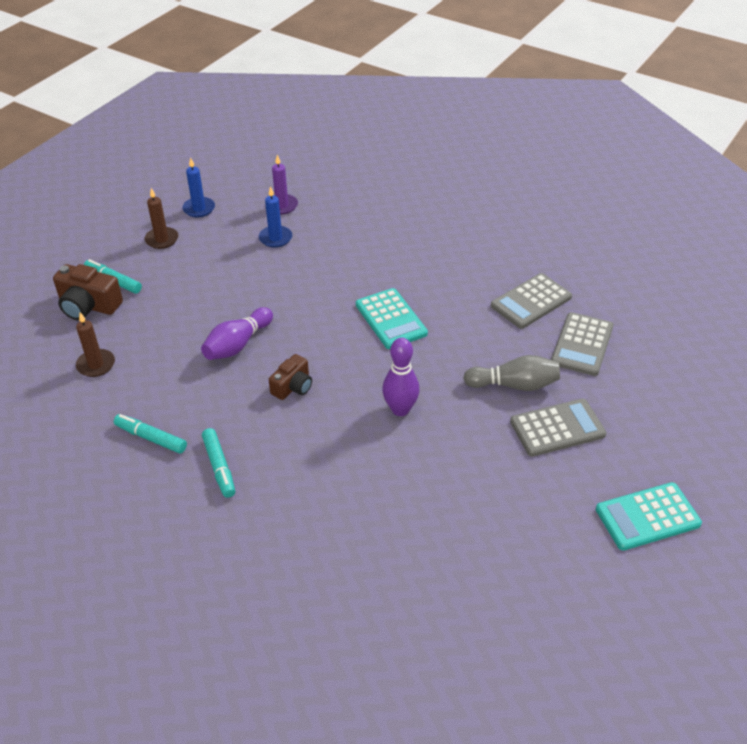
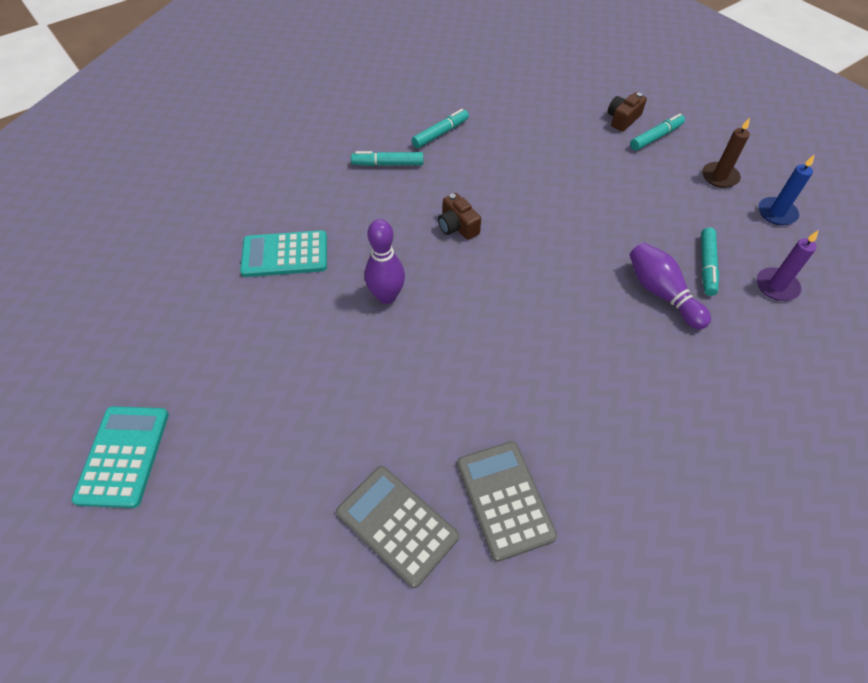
camera: 110 degrees right, 10 degrees up
brown camera [53,264,123,320] -> brown camera [608,93,647,131], size x0.65
brown candle [76,312,115,377] -> none
purple bowling pin [201,307,273,360] -> purple bowling pin moved to [629,242,711,329]
blue candle [259,186,292,248] -> turquoise marker [701,228,719,296]
turquoise calculator [356,288,428,349] -> turquoise calculator moved to [240,230,327,277]
grey bowling pin [463,355,560,391] -> none
grey calculator [510,399,606,457] -> none

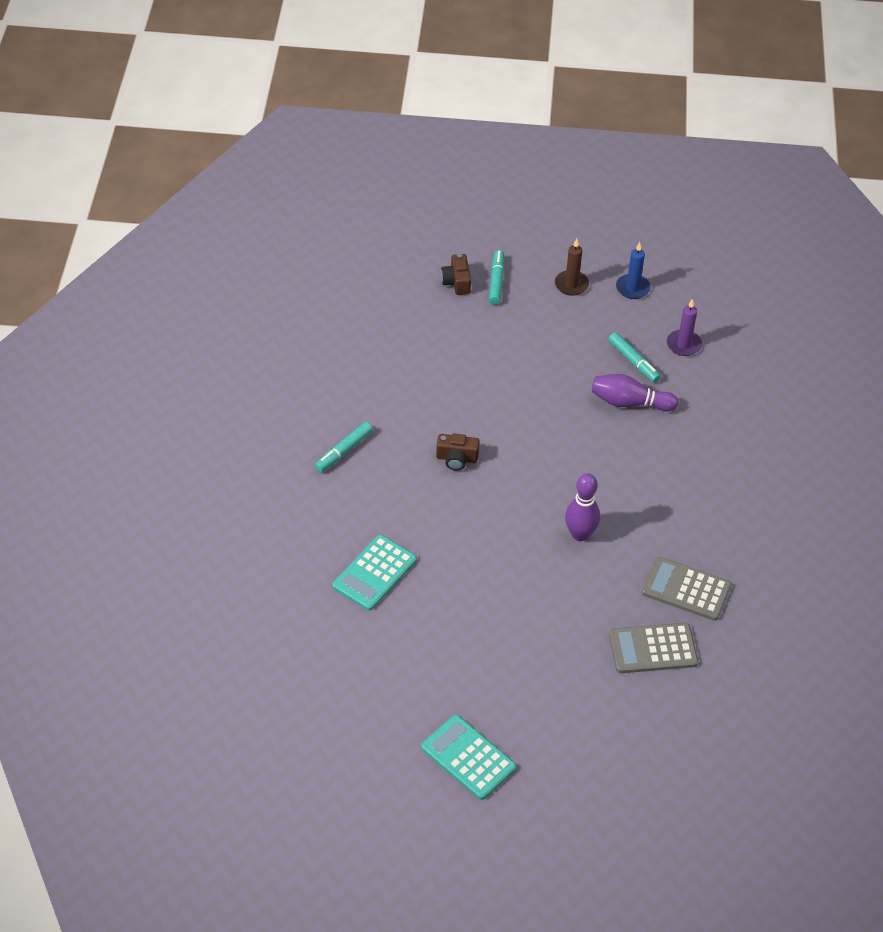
camera: 50 degrees left, 5 degrees down
purple bowling pin [365,219,405,304] -> purple bowling pin moved to [565,473,600,541]
turquoise marker [412,109,469,148] -> none

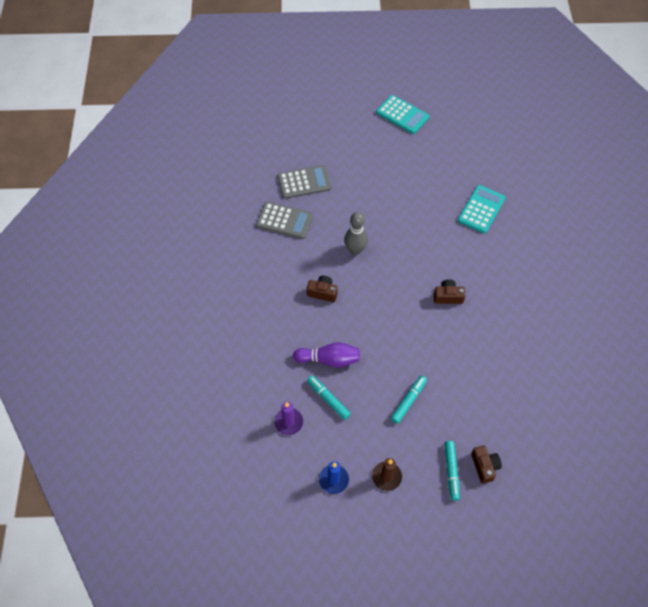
camera: 175 degrees right, 10 degrees up
turquoise marker [315,422,373,472] -> turquoise marker moved to [391,375,427,424]
purple bowling pin [565,473,600,541] -> grey bowling pin [344,212,368,255]
none -> brown camera [307,276,338,302]

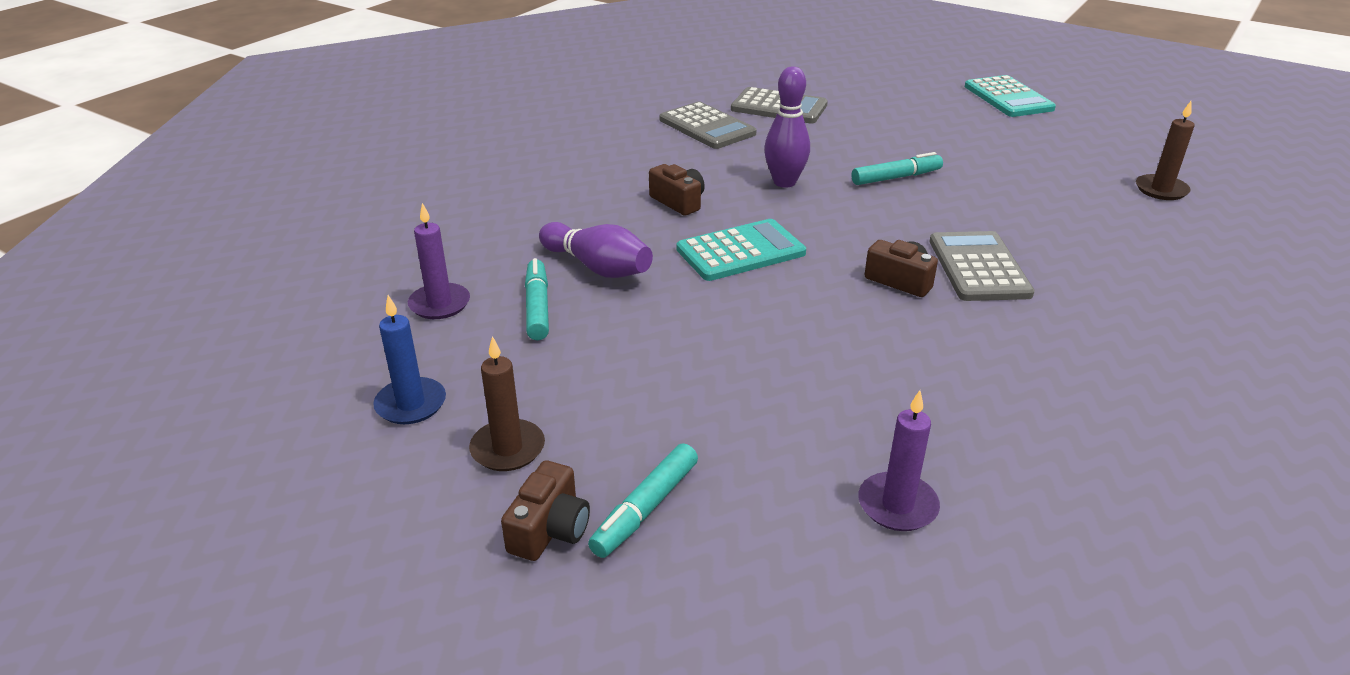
camera: 35 degrees right, 25 degrees down
grey bowling pin [344,212,368,255] -> purple bowling pin [764,67,810,188]
turquoise marker [391,375,427,424] -> turquoise marker moved to [851,152,943,185]
turquoise calculator [458,185,505,234] -> turquoise calculator moved to [676,219,806,281]
brown camera [471,446,502,484] -> brown camera moved to [501,460,590,561]
none -> purple candle [858,390,940,531]
none -> grey calculator [930,231,1035,301]
none -> brown candle [1136,101,1195,200]

